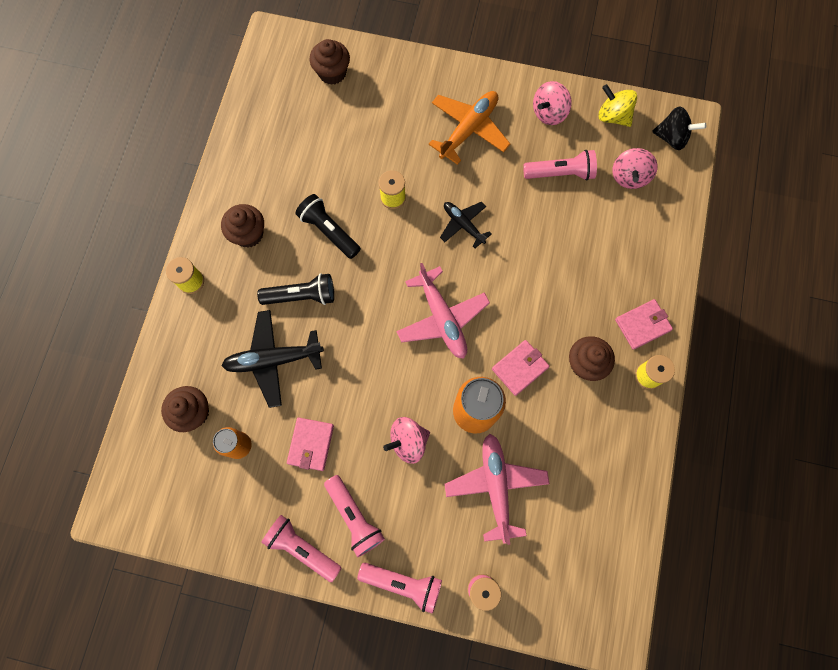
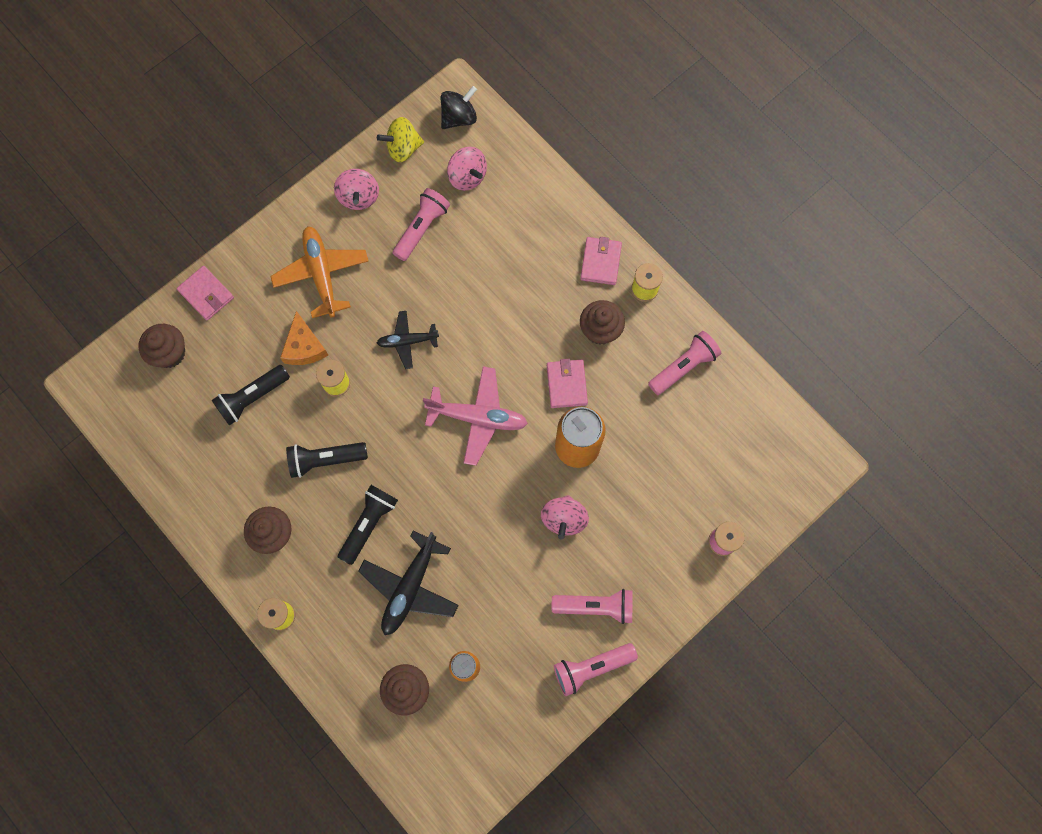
camera: 55 degrees left, 0 degrees up
pink wallet [287,418,334,471] -> pink wallet moved to [177,266,234,321]
pink flashlight [357,563,442,614] -> pink flashlight moved to [648,331,721,395]
pink plane [445,434,549,545] -> none
none -> black flashlight [212,365,290,425]
none -> orange cheese [280,311,328,365]

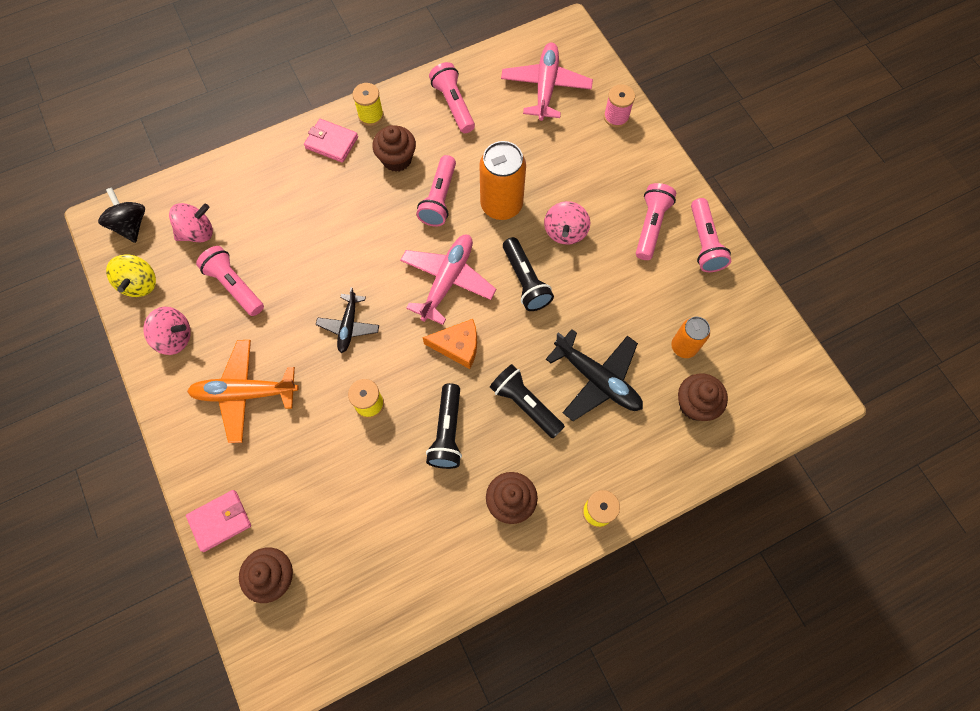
camera: 75 degrees left, 5 degrees down
black flashlight [212,365,290,425] -> black flashlight moved to [503,237,554,311]
orange cheese [280,311,328,365] -> orange cheese moved to [422,319,477,369]
pink spinning top [541,495,589,540] -> pink spinning top turned 75 degrees clockwise [544,201,590,245]
pink wallet [547,359,588,408] -> pink flashlight [416,155,456,227]
none -> pink plane [501,43,593,121]

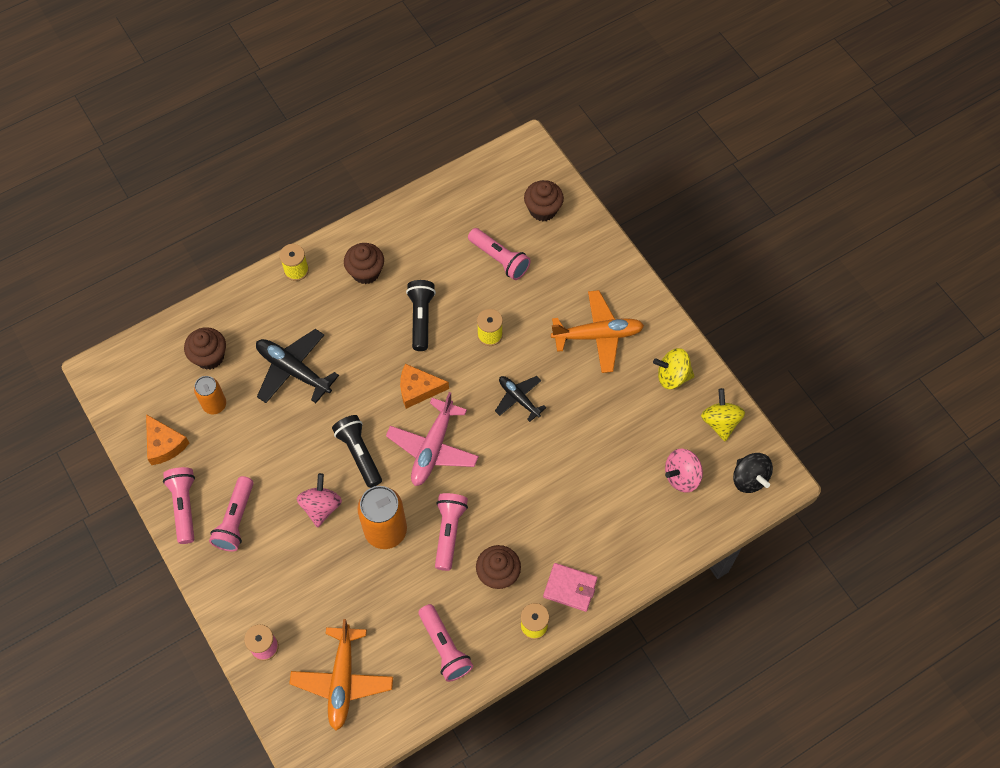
camera: 175 degrees right, 5 degrees down
pink spinning top [143,307,191,355] -> yellow spinning top [653,348,695,389]
pink wallet [186,490,251,552] -> none
pink flashlight [196,246,264,316] -> pink flashlight moved to [468,228,531,280]
black plane [316,287,379,353] -> black plane turned 45 degrees counterclockwise [495,376,547,422]
black flashlight [490,364,565,438] -> none
pink plane [501,43,593,121] -> orange plane [289,619,393,730]
none -> orange cheese [146,414,189,465]

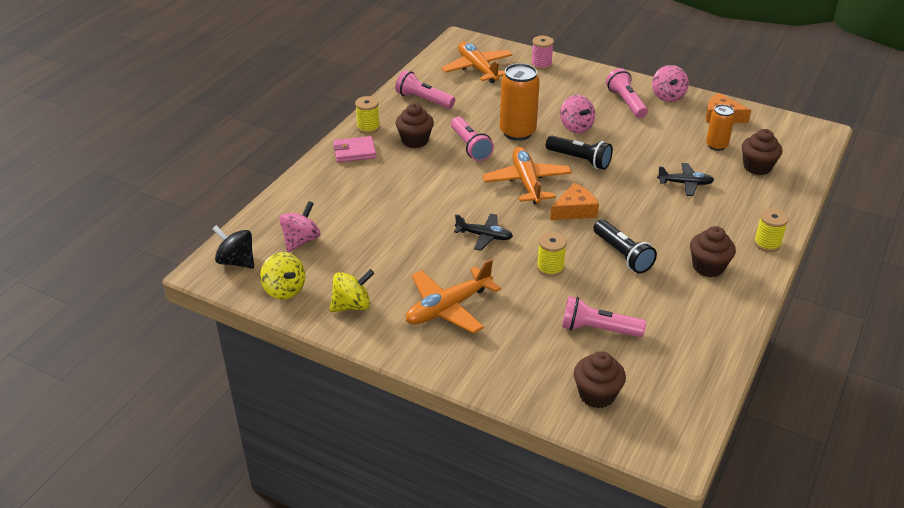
camera: 150 degrees right, 25 degrees down
pink flashlight [163,467,195,544] -> pink spinning top [652,65,689,102]
black plane [256,329,339,403] -> black plane [657,163,714,196], size x0.61
pink plane [386,392,479,486] -> orange plane [482,147,572,204]

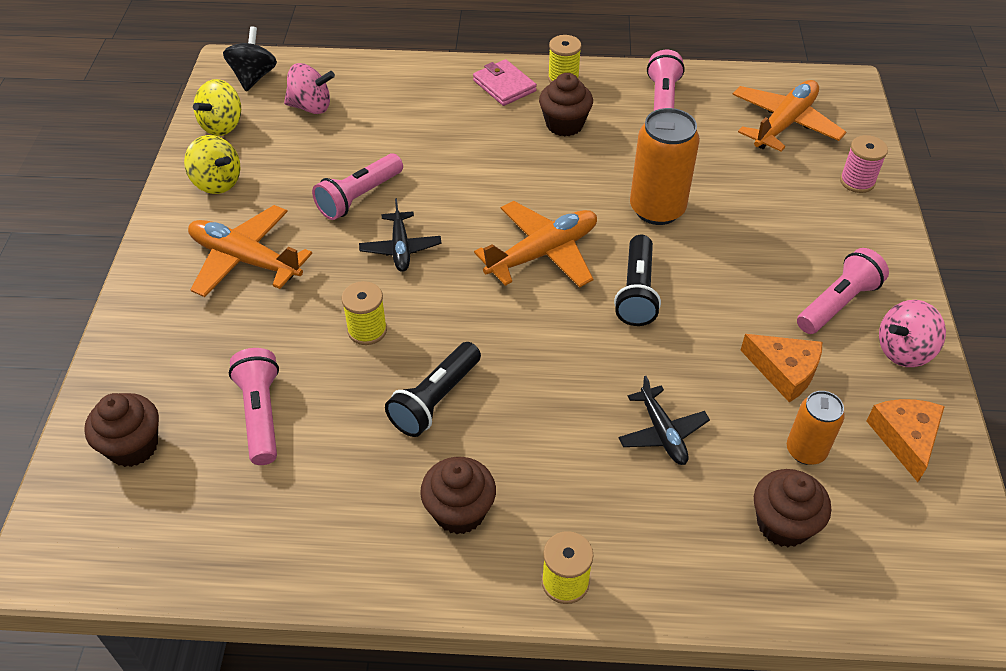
camera: 65 degrees right, 10 degrees up
pink flashlight [451,117,494,161] -> pink flashlight moved to [312,153,403,220]
orange cheese [550,183,599,220] -> orange cheese moved to [741,334,822,403]
pink spinning top [560,95,595,133] -> none

